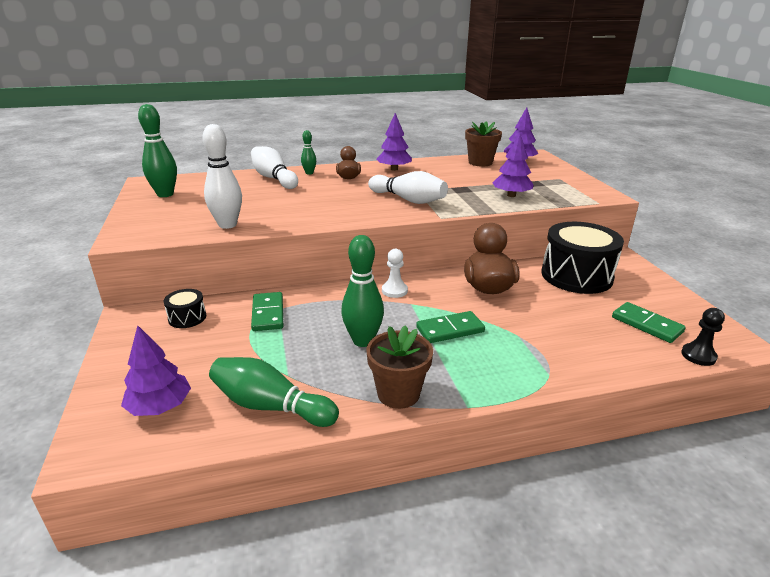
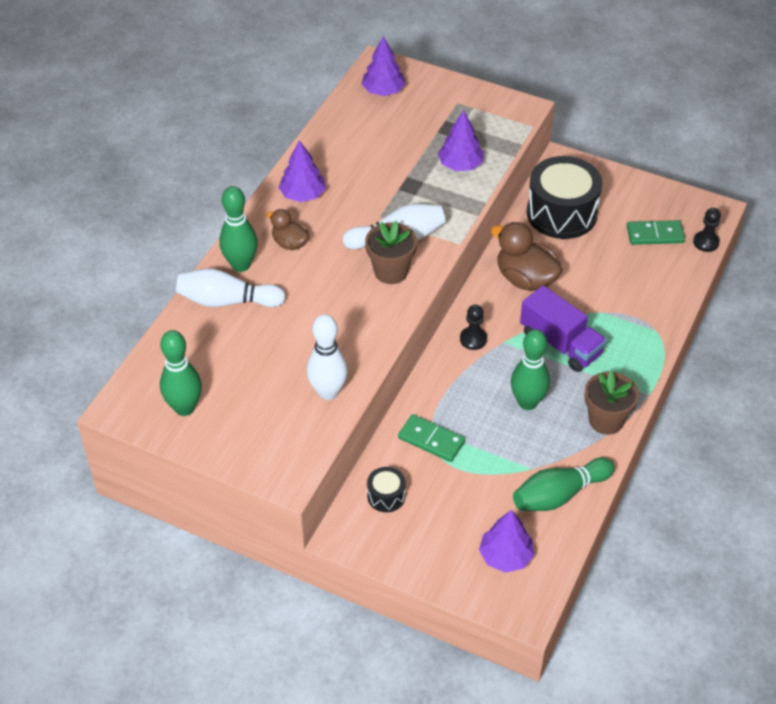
camera: 50 degrees left, 20 degrees up
green bowling pin [301,130,316,175] -> green bowling pin [219,186,258,272], size x1.84
white pawn [382,249,408,298] -> black pawn [460,305,487,350]
green domino [416,311,485,343] -> purple truck [520,285,607,372]
brown flower pot [465,122,502,166] -> brown flower pot moved to [365,221,417,284]

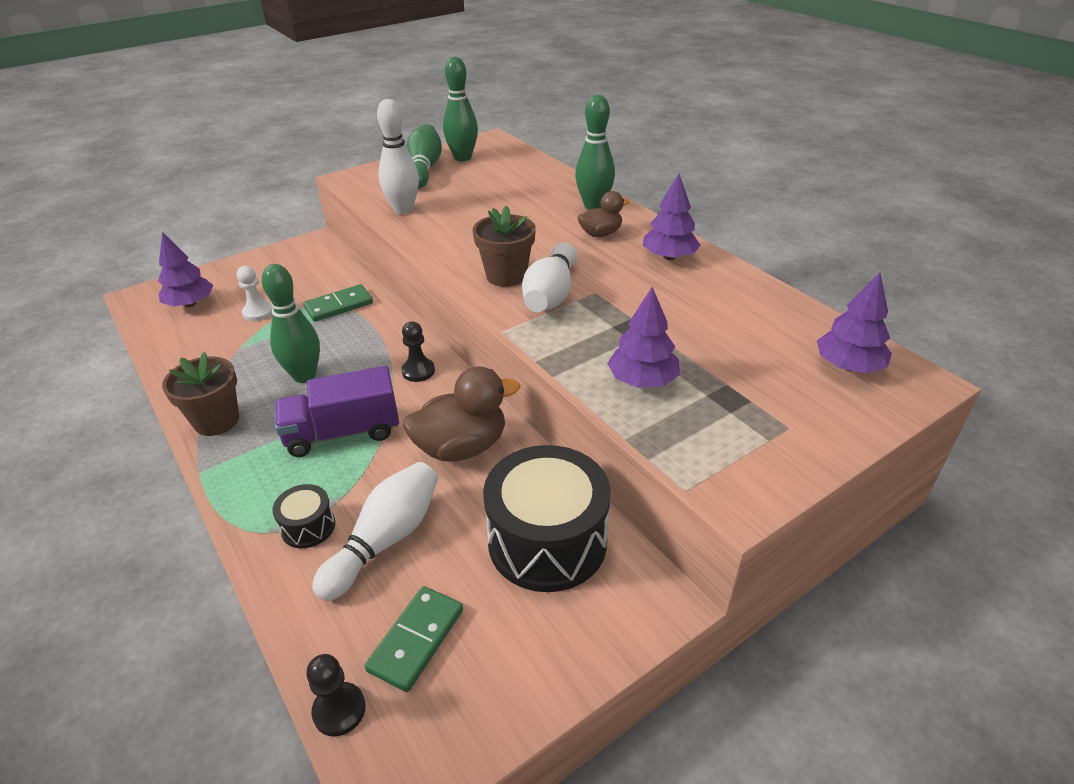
camera: 120 degrees right, 10 degrees down
white bowling pin [176,268,286,307] -> white bowling pin moved to [312,462,438,601]
black drum [367,467,406,512] -> black drum moved to [272,484,335,548]
green bowling pin [513,458,615,511] -> green bowling pin moved to [407,124,442,189]
none -> white pawn [237,266,273,321]

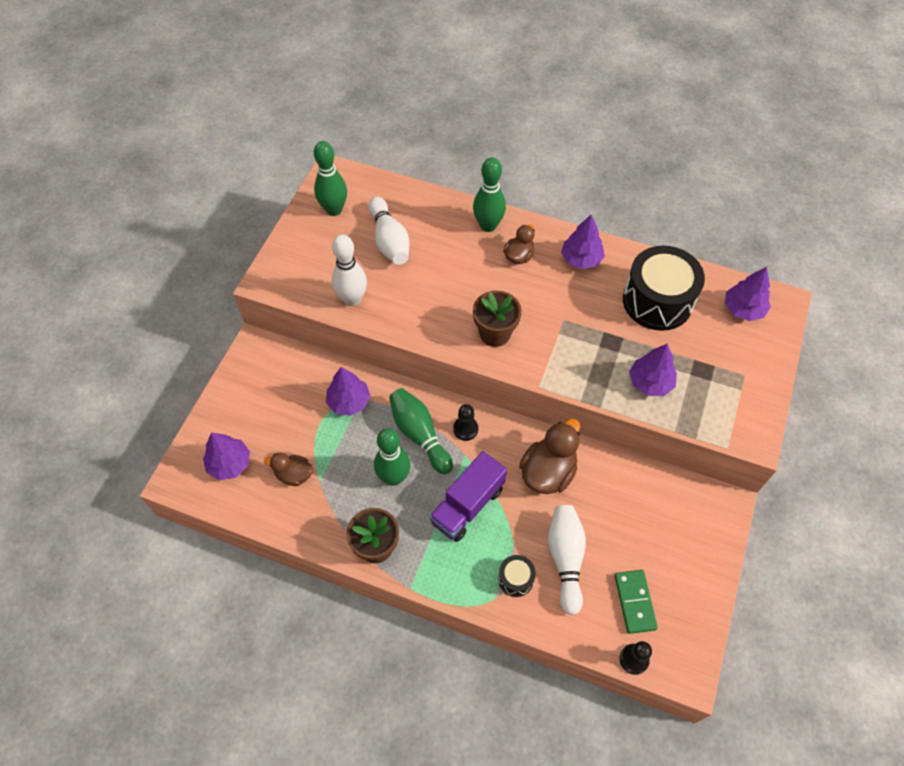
camera: 35 degrees left, 20 degrees up
white pawn [237,266,273,321] -> none
green domino [303,284,373,322] -> purple tree [326,367,370,416]
green bowling pin [407,124,442,189] -> green bowling pin moved to [389,388,453,474]
black drum [483,445,611,592] -> black drum moved to [623,246,705,331]
white bowling pin [522,242,577,312] -> white bowling pin moved to [369,197,409,265]
none -> brown duck [264,453,313,486]

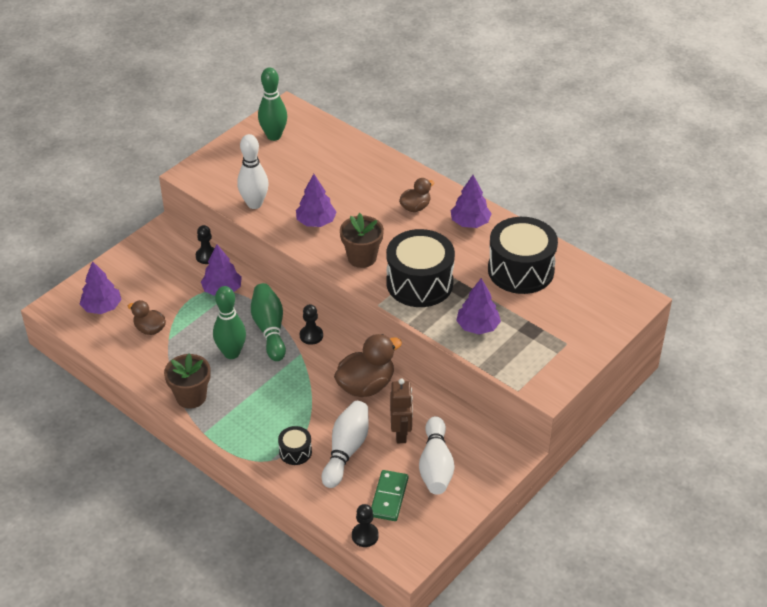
camera: 20 degrees right, 15 degrees down
white bowling pin [369,197,409,265] -> white bowling pin moved to [419,416,455,495]
purple truck [429,451,507,542] -> none
green bowling pin [473,158,506,232] -> none
purple tree [725,267,771,321] -> purple tree moved to [296,174,337,227]
none -> black pawn [196,225,215,264]
none -> black drum [386,229,455,307]
none -> brown robot [390,379,413,443]

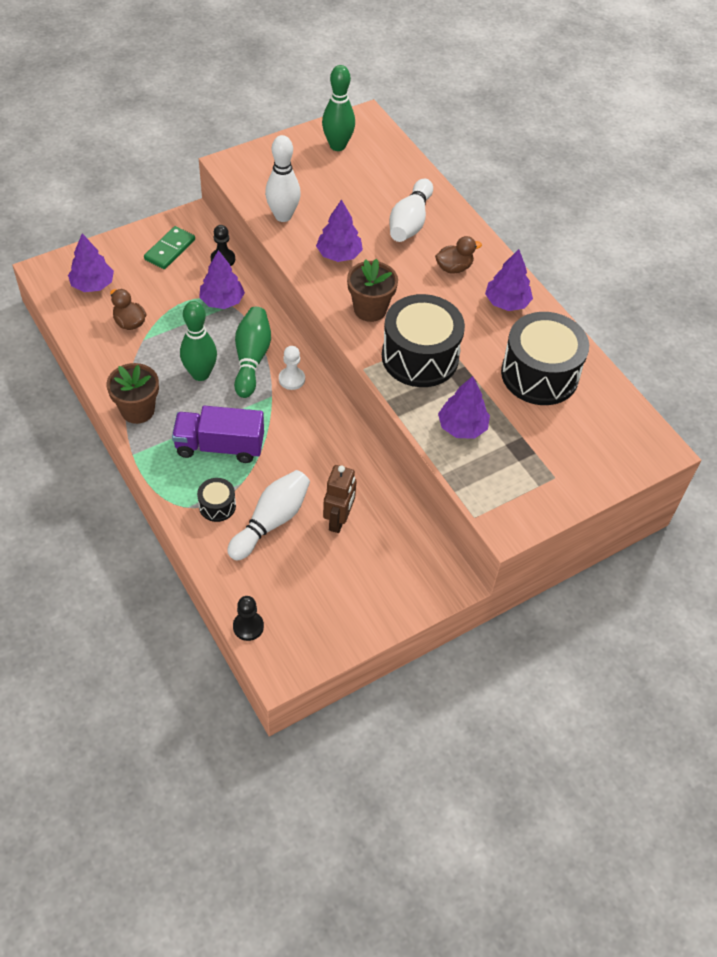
camera: 15 degrees right, 10 degrees up
black pawn [300,304,323,345] -> white pawn [279,346,305,390]
brown duck [334,334,402,397] -> none
green domino [371,470,408,521] -> green domino moved to [144,226,195,269]
white bowling pin [419,416,455,495] -> white bowling pin moved to [389,179,433,242]
none -> purple truck [172,406,264,463]

